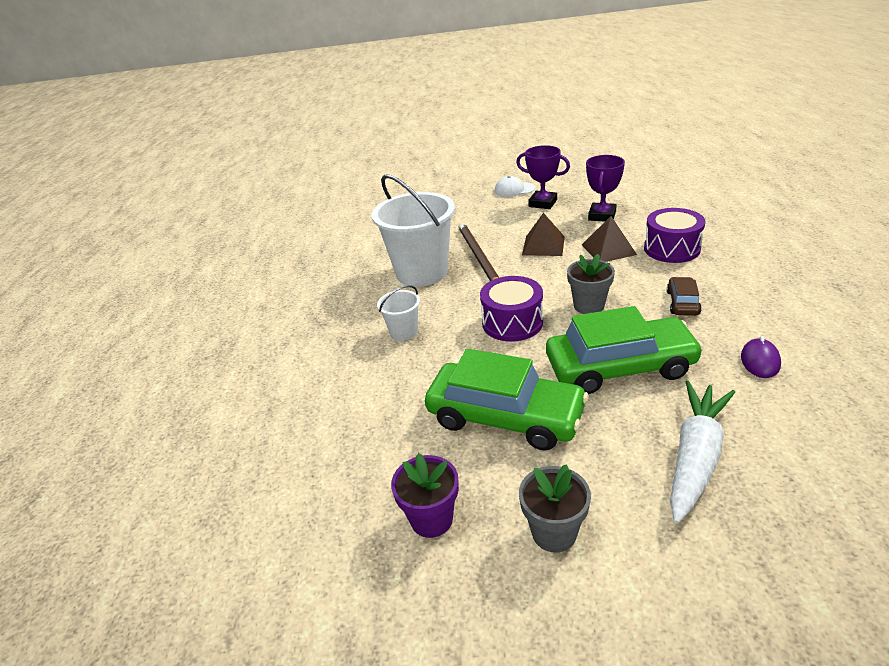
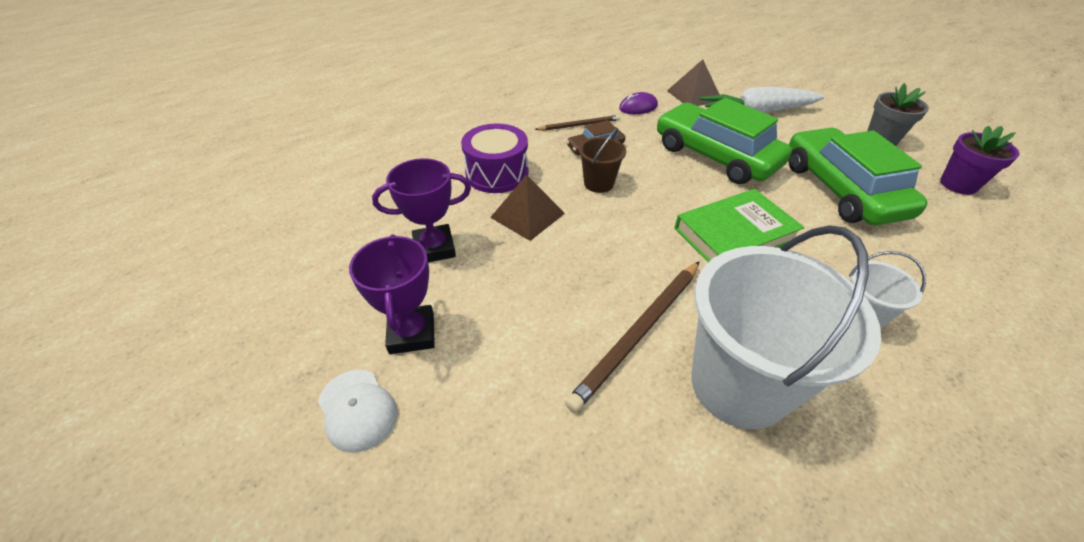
camera: 130 degrees left, 10 degrees up
purple drum [480,276,543,342] -> green book [674,189,804,262]
brown pyramid [522,213,565,256] -> brown pyramid moved to [667,59,720,106]
grey flower pot [567,254,615,314] -> none
none -> brown pencil [535,115,620,131]
none -> brown bucket [579,128,626,193]

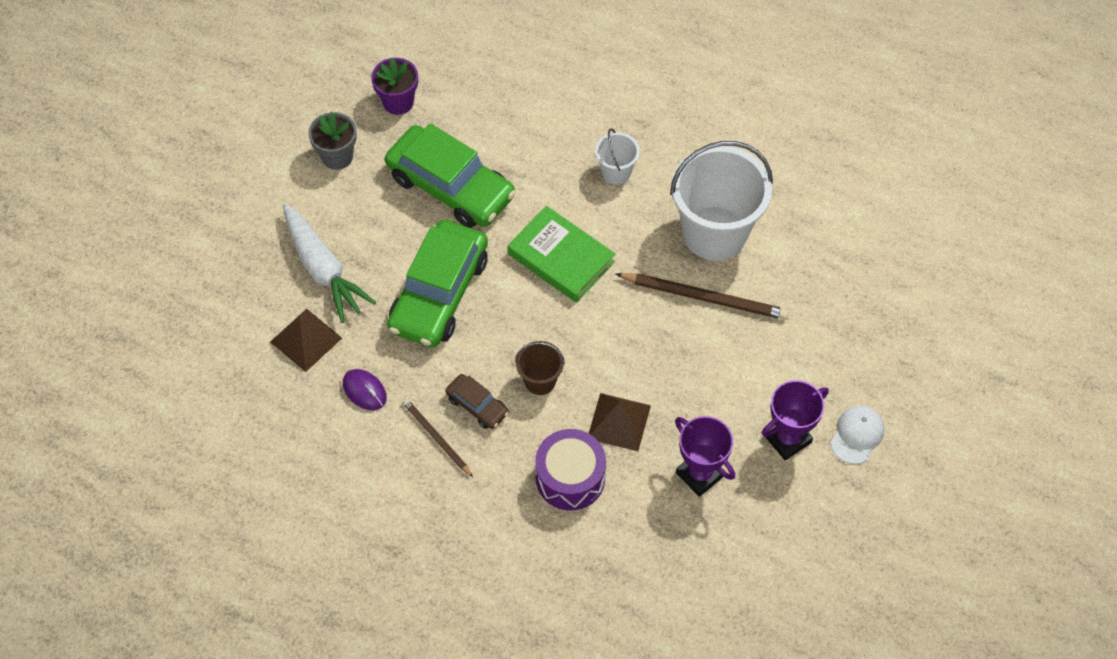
camera: 115 degrees left, 15 degrees up
green car [788,128,928,225] -> green car turned 105 degrees counterclockwise [385,123,516,228]

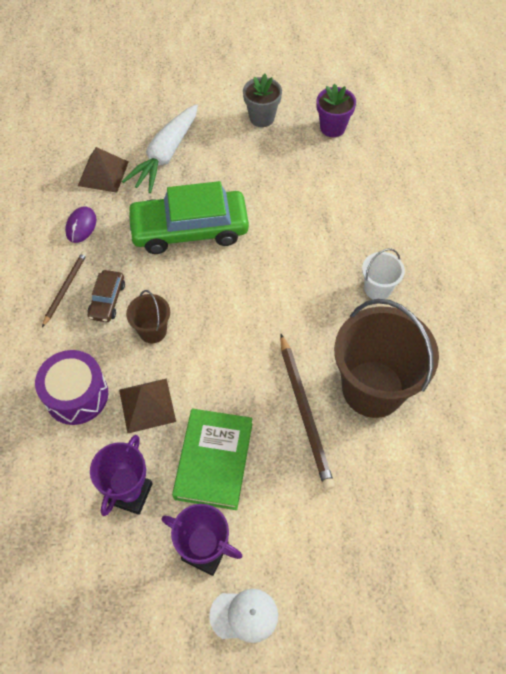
camera: 60 degrees right, 0 degrees up
green car [385,123,516,228] -> none
green book [507,206,615,303] -> green book moved to [172,409,252,510]
white bucket [670,141,773,261] -> brown bucket [334,299,439,418]

